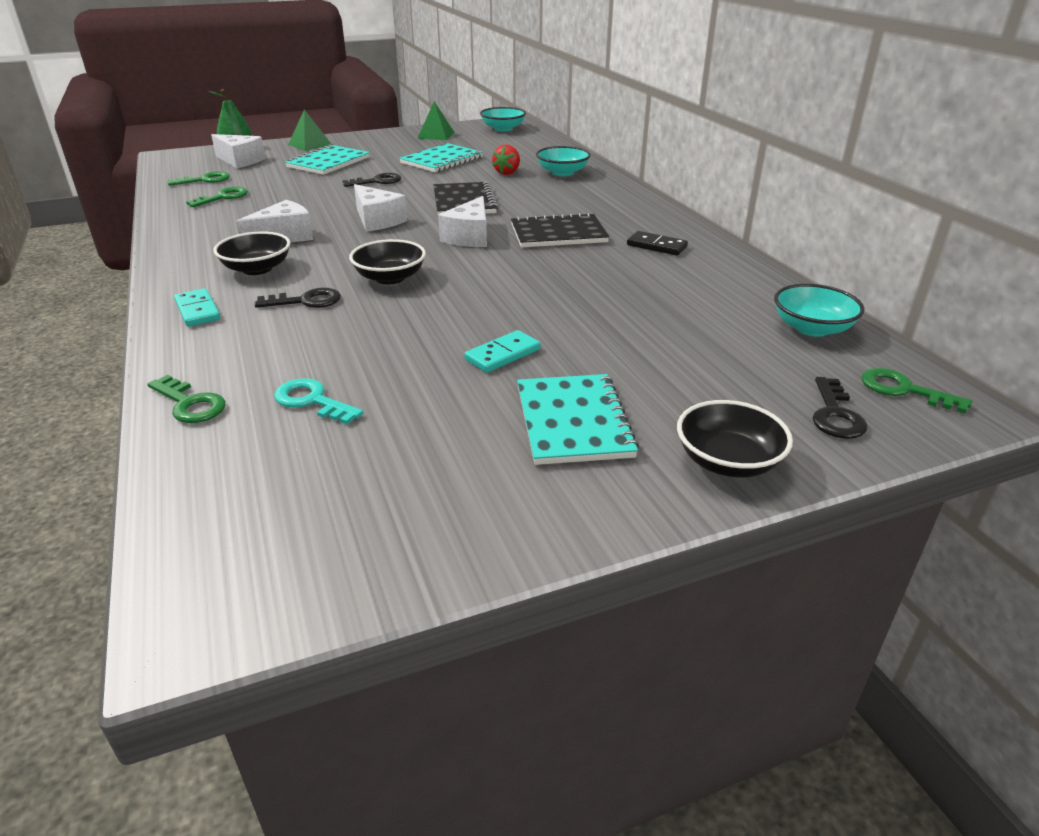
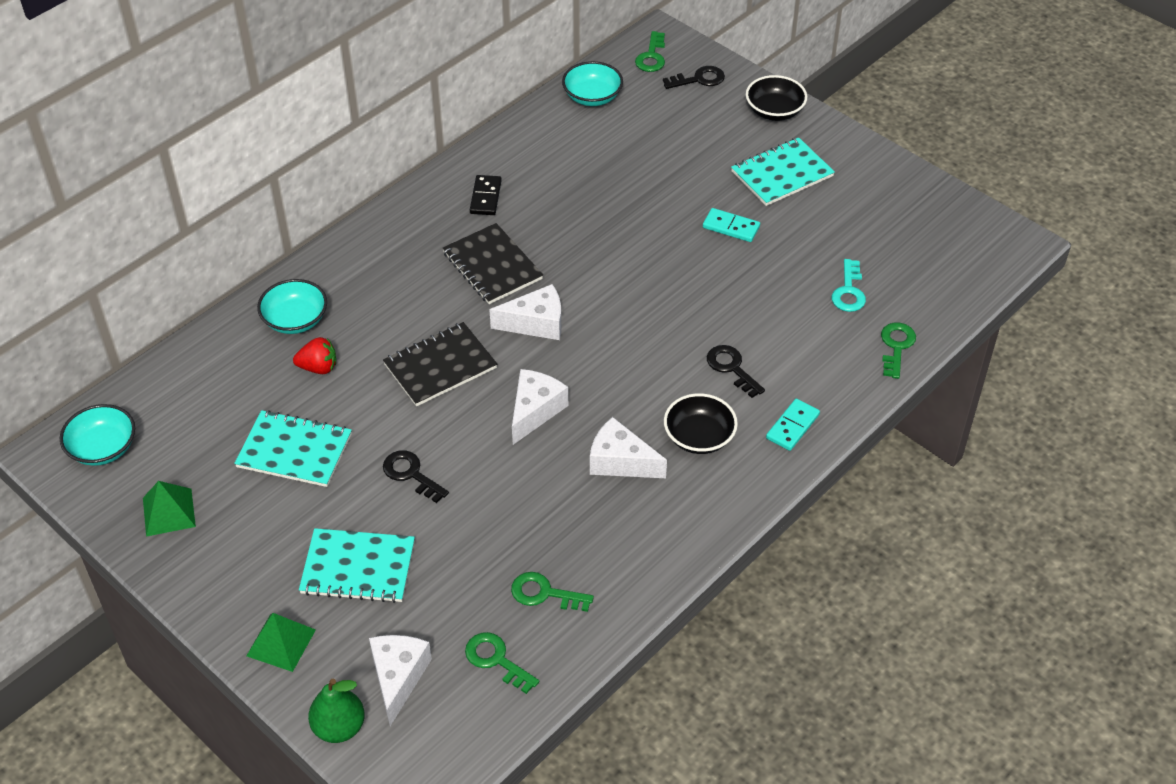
camera: 115 degrees left, 15 degrees up
black bowl [349,239,426,284] -> none

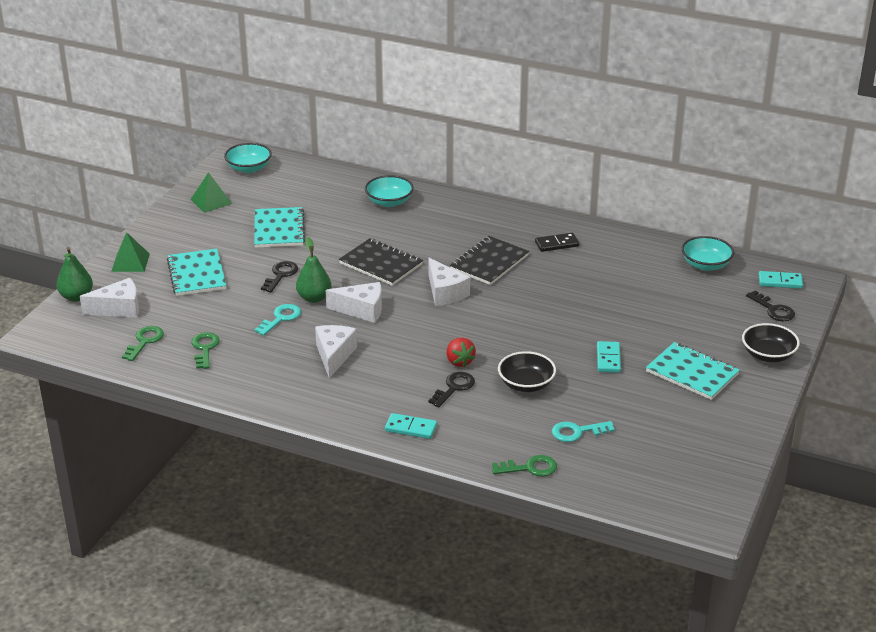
camera: 70 degrees right, 15 degrees down
red strawberry [293,337,336,374] -> red strawberry moved to [447,338,476,367]
green key [635,31,665,72] -> turquoise domino [758,271,803,289]
black bowl [664,393,738,454] -> black bowl moved to [498,351,556,392]
none -> turquoise key [254,304,301,336]
none -> green pear [296,237,331,303]

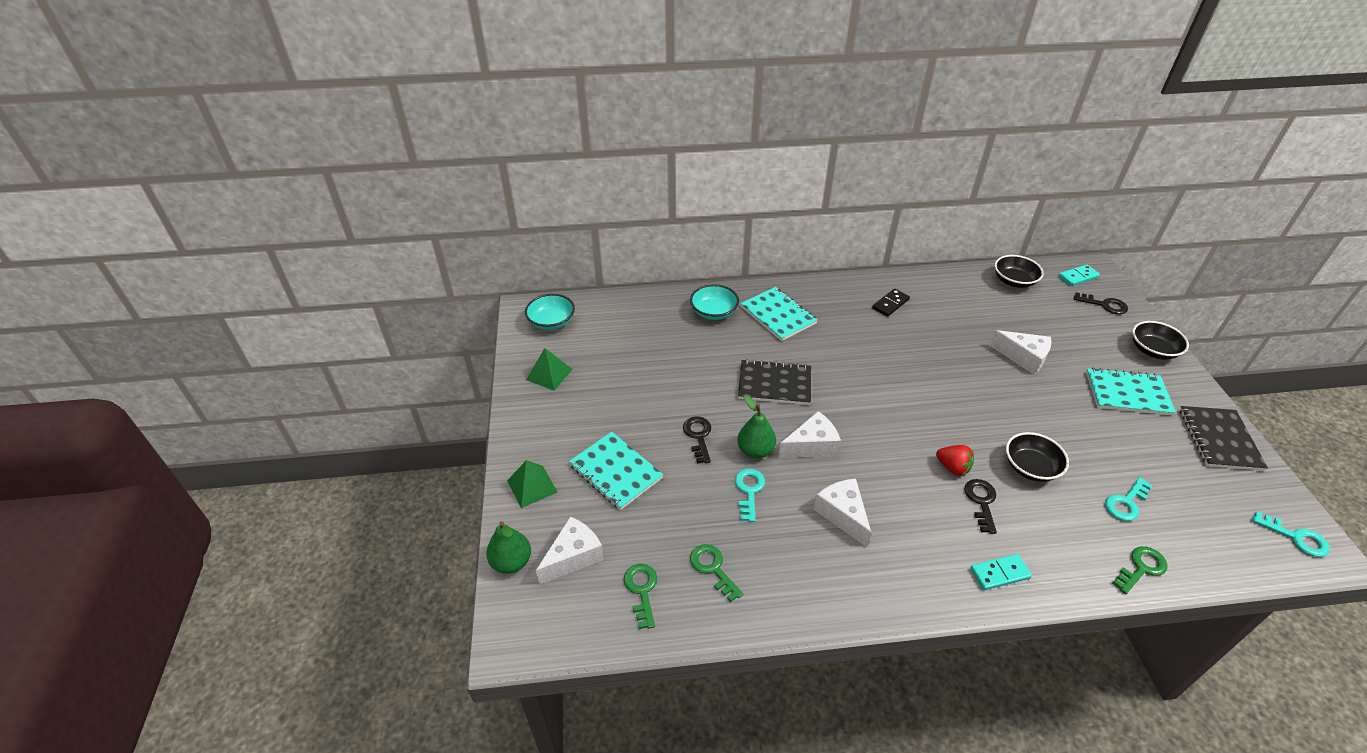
camera: 30 degrees left, 10 degrees up
turquoise notebook [254,207,305,248] -> turquoise notebook moved to [740,287,818,341]
white cheese [428,258,470,306] -> white cheese moved to [990,330,1051,375]
black notebook [450,236,529,285] -> black notebook moved to [1180,406,1268,471]
turquoise domino [597,341,621,373] -> none
turquoise bowl [681,236,734,271] -> black bowl [995,255,1044,288]
none -> turquoise key [1252,511,1330,557]

